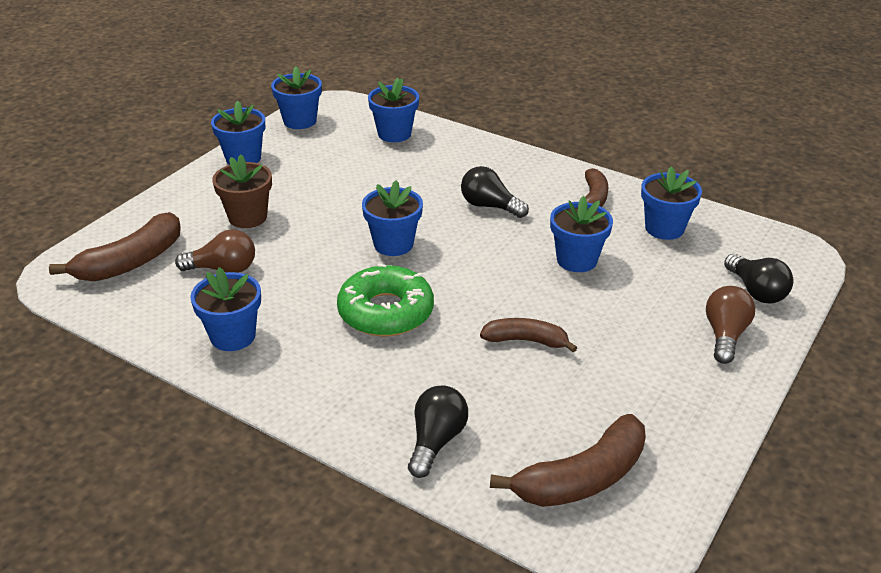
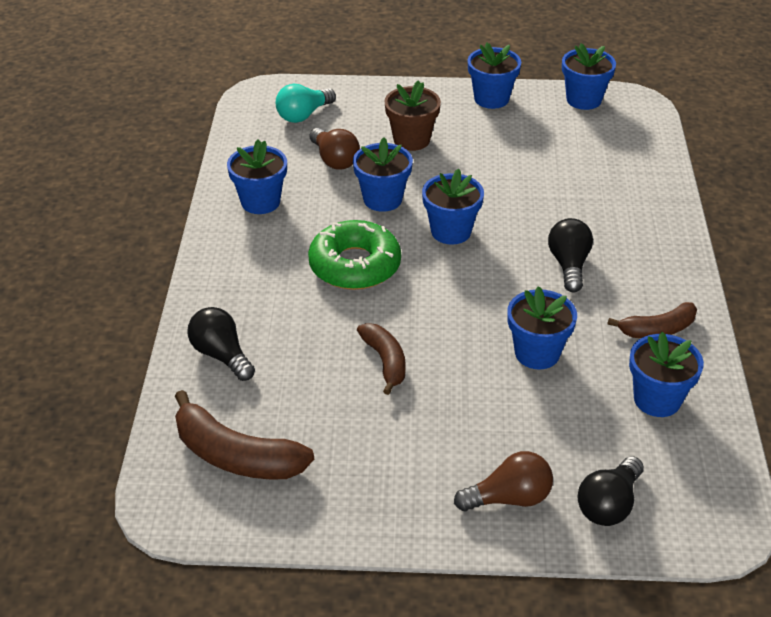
camera: 60 degrees right, 5 degrees up
brown banana [49,212,181,281] -> turquoise light bulb [276,84,336,123]
blue flower pot [368,78,419,142] -> blue flower pot moved to [353,137,413,212]
black light bulb [408,385,468,478] -> black light bulb turned 120 degrees counterclockwise [188,307,255,381]

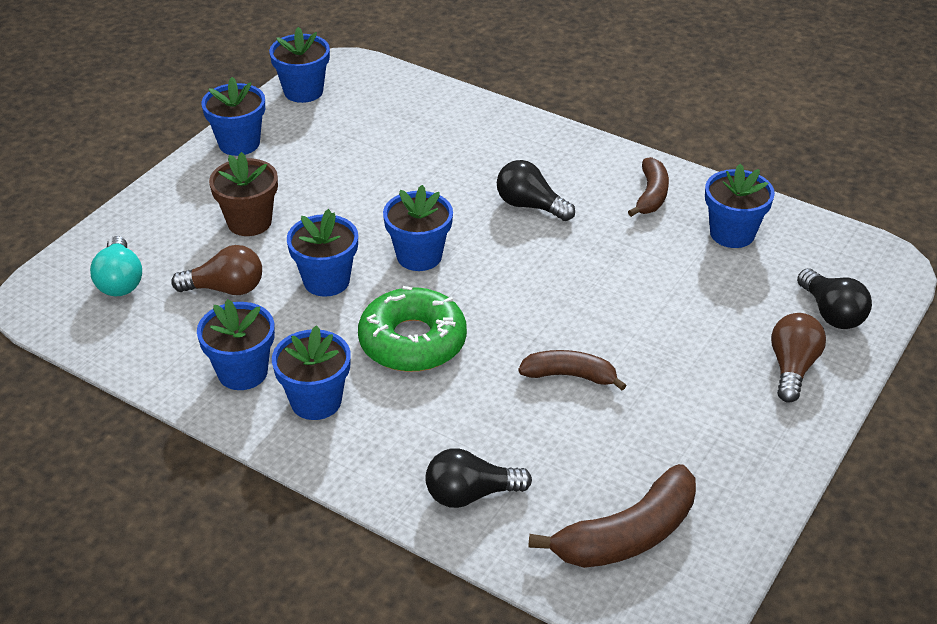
camera: 60 degrees left, 0 degrees up
blue flower pot [508,286,577,369] -> blue flower pot moved to [272,325,351,420]

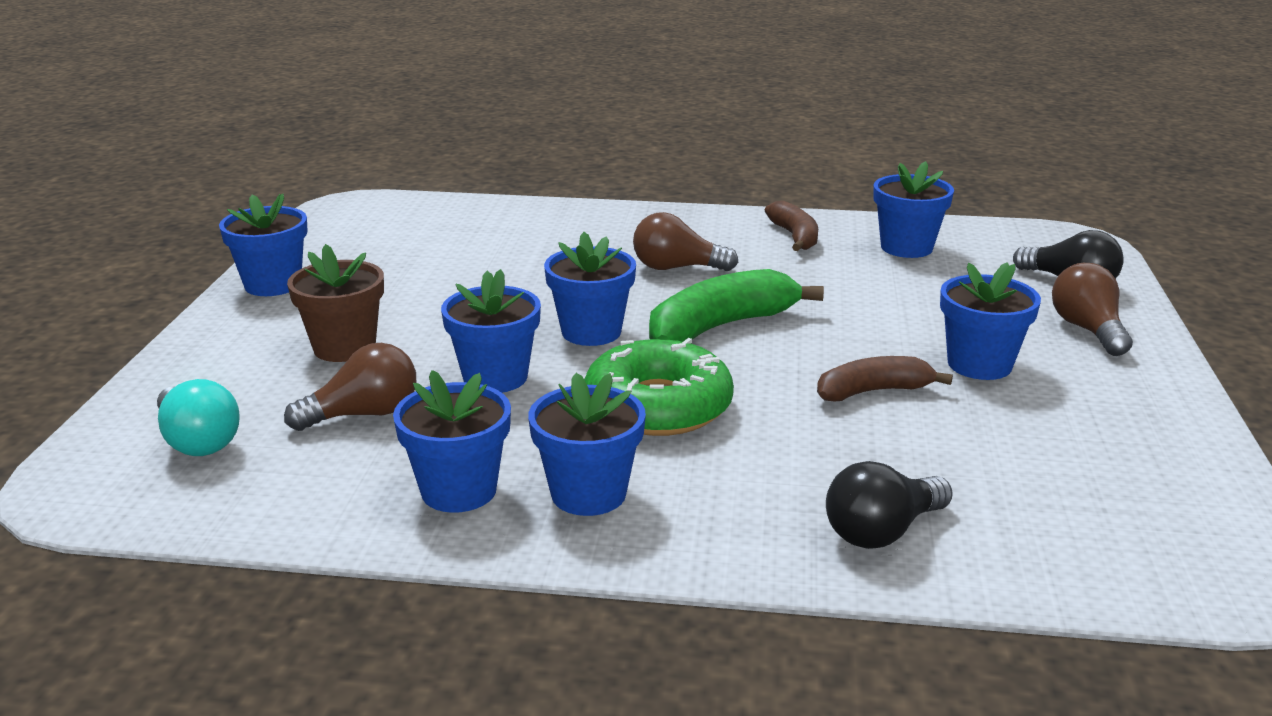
camera: 25 degrees left, 15 degrees down
blue flower pot [269,27,330,103] -> blue flower pot moved to [940,262,1041,380]
black light bulb [497,160,575,221] -> brown light bulb [633,212,739,271]
brown banana [528,464,696,568] -> none
none -> green banana [649,269,824,342]

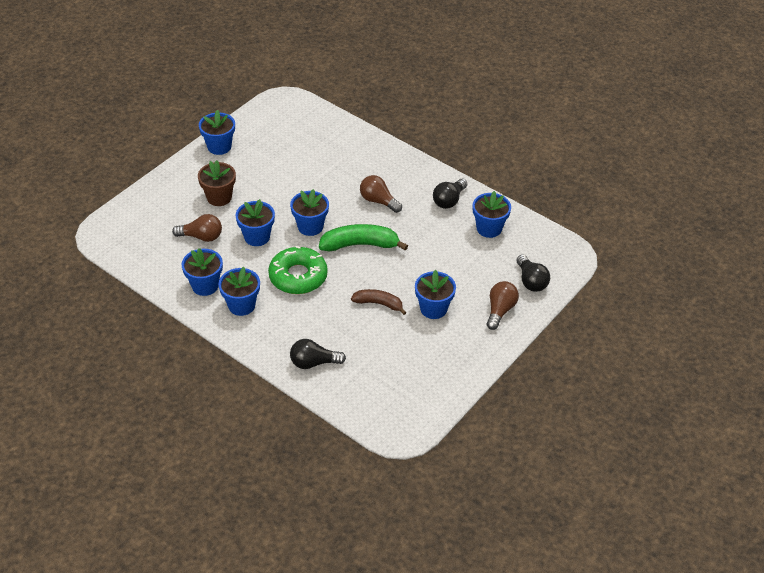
camera: 30 degrees right, 20 degrees up
turquoise light bulb [157,379,240,456] -> none
brown banana [765,201,818,251] -> black light bulb [433,179,467,209]

